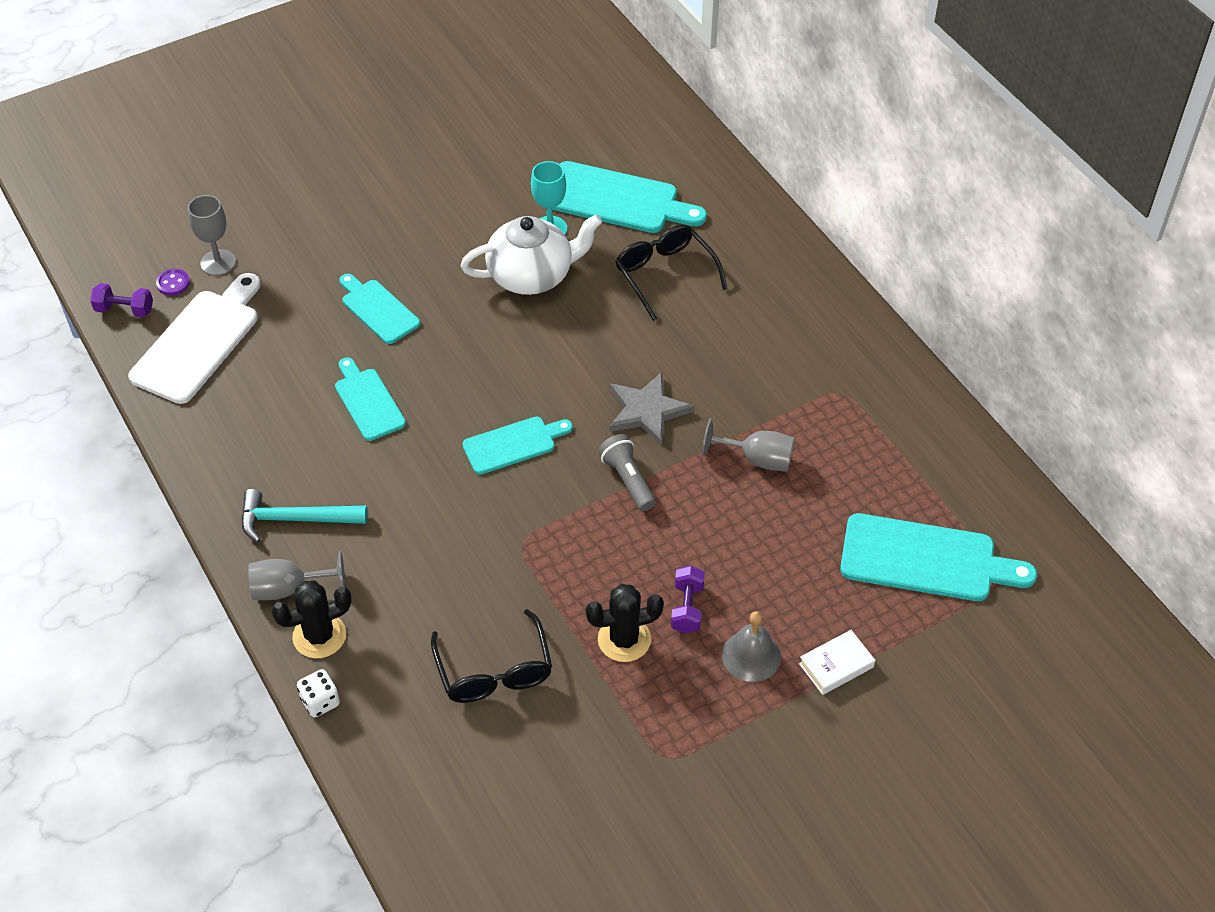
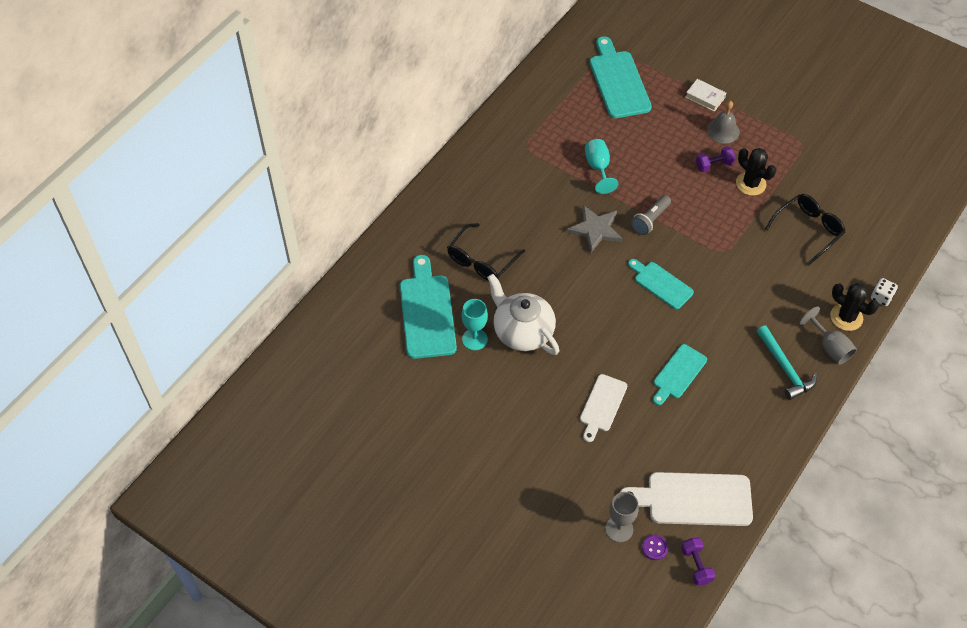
camera: 115 degrees left, 5 degrees up
turquoise cutting board [340,274,420,344] -> white cutting board [580,374,627,442]
grey goblet [702,418,795,472] -> turquoise goblet [585,139,618,194]

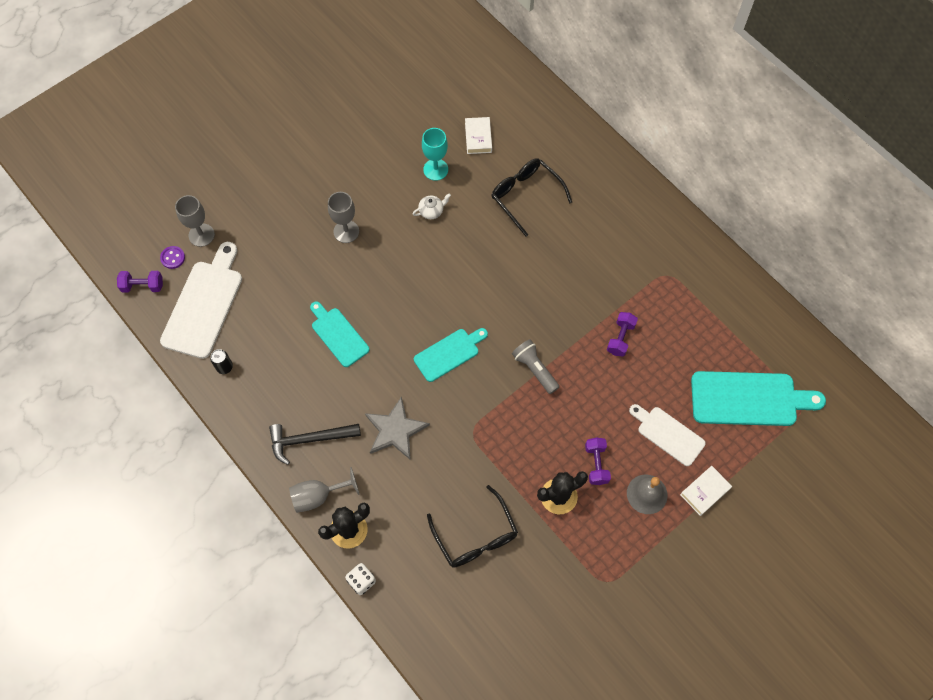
camera: 105 degrees right, 10 degrees up
turquoise cutting board [400,255,457,359] -> white book [465,117,492,154]
white teapot [487,274,560,355] -> white teapot [413,193,451,219], size x0.40
grey star [566,205,623,253] -> grey star moved to [365,396,430,460]
white cutting board [580,374,627,442] -> white cutting board moved to [629,404,706,466]
turquoise goblet [585,139,618,194] -> purple dumbbell [607,312,638,357]
turquoise hammer [757,325,817,400] -> black hammer [269,424,361,465]
none -> black can [210,349,233,374]
none -> grey goblet [328,192,359,243]

